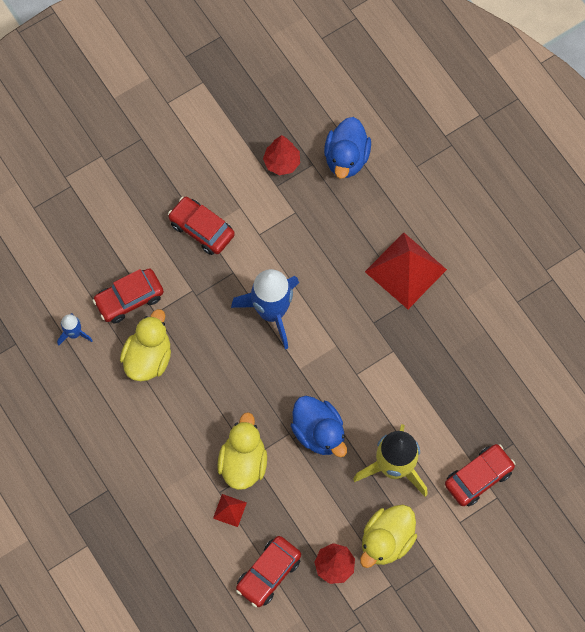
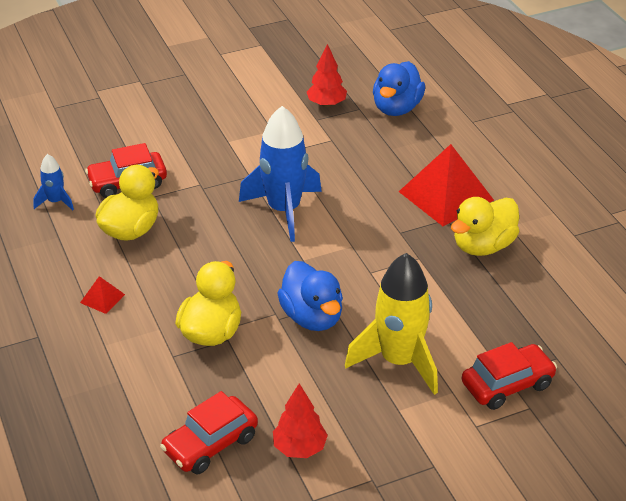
camera: 10 degrees right, 30 degrees down
red car [168,197,235,255] -> none
red pyramid [213,494,247,527] -> red pyramid moved to [80,276,125,314]
yellow duck [360,505,417,568] -> yellow duck moved to [451,197,519,256]

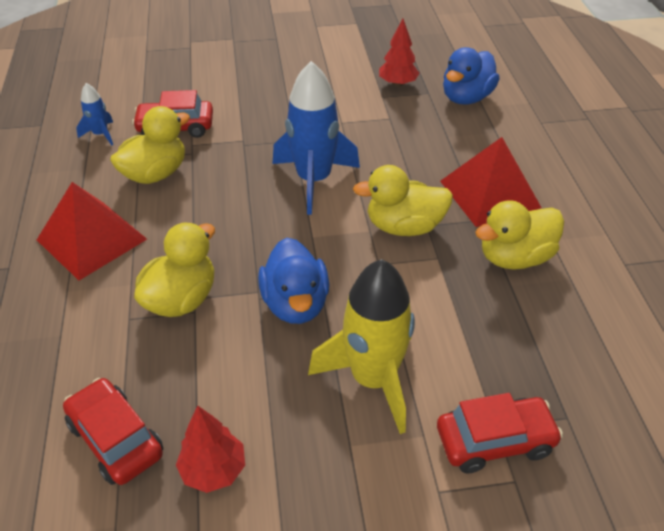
camera: 15 degrees right, 5 degrees up
red pyramid [80,276,125,314] -> red pyramid [37,182,147,280], size x2.31
red car [160,391,258,474] -> red car turned 75 degrees clockwise [63,378,163,485]
none -> yellow duck [353,165,453,236]

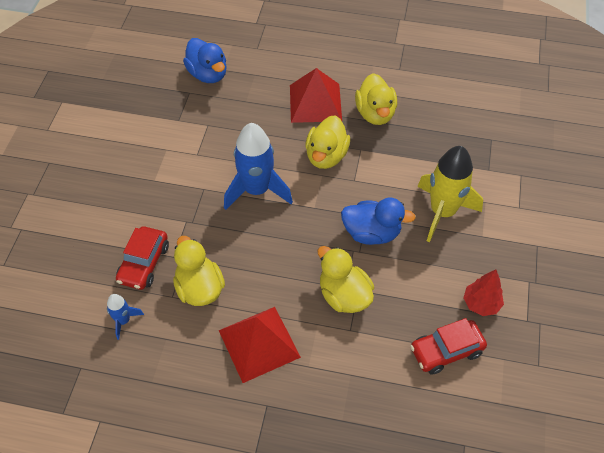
camera: 70 degrees left, 10 degrees up
red tree [379,18,419,87] -> none
red car [437,393,563,474] -> none

